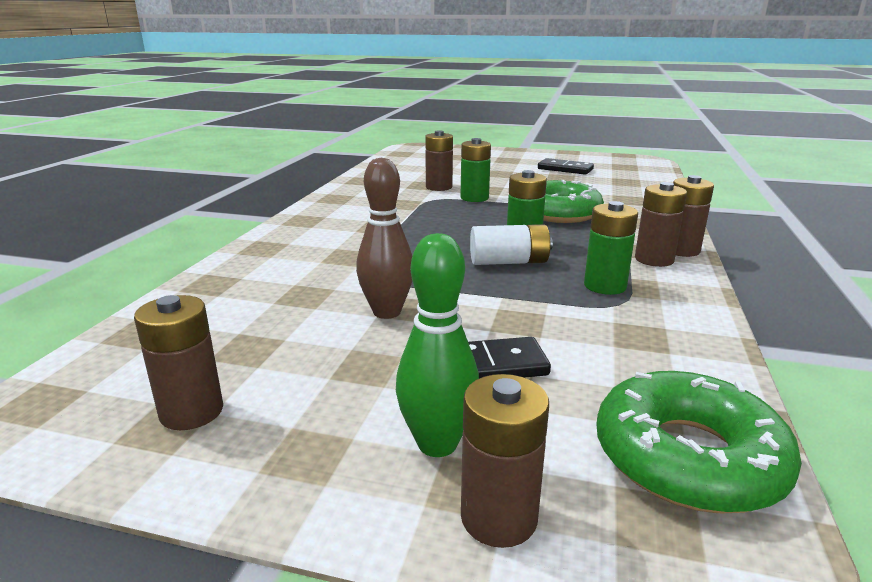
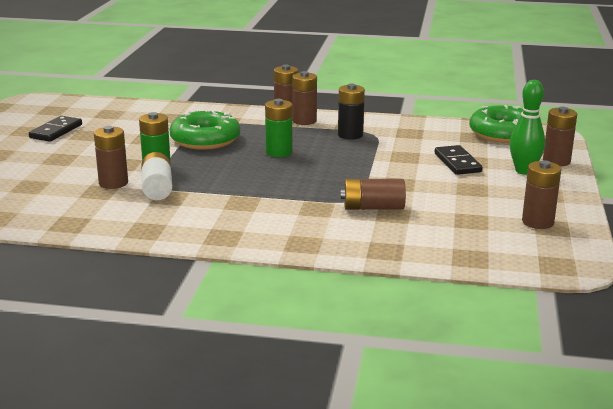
camera: 95 degrees left, 0 degrees up
brown bowling pin [356,158,412,319] -> none
white battery [470,224,553,265] -> white battery moved to [141,152,173,200]
green battery [584,201,638,295] -> black battery [338,84,365,140]
none -> brown battery [340,179,406,210]

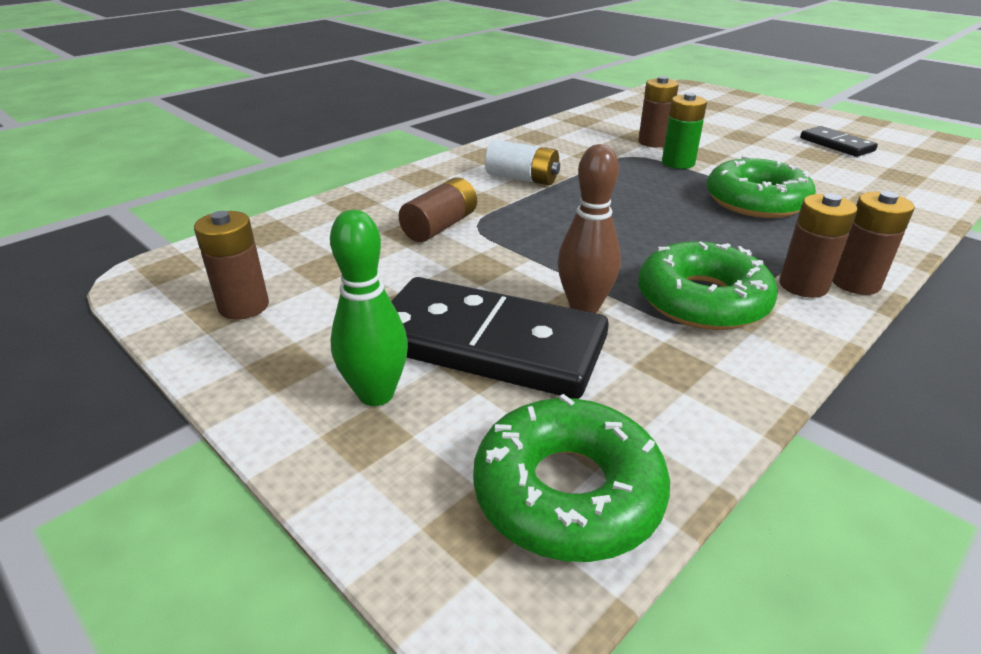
camera: 125 degrees right, 10 degrees up
white battery [141,152,173,200] -> white battery moved to [485,140,560,185]
green battery [265,99,292,157] -> none
black battery [338,84,365,140] -> green donut [638,241,778,330]
black domino [435,145,483,175] -> black domino [391,277,609,399], size x1.96
brown battery [543,107,577,166] -> none
none -> brown bowling pin [558,144,621,313]

